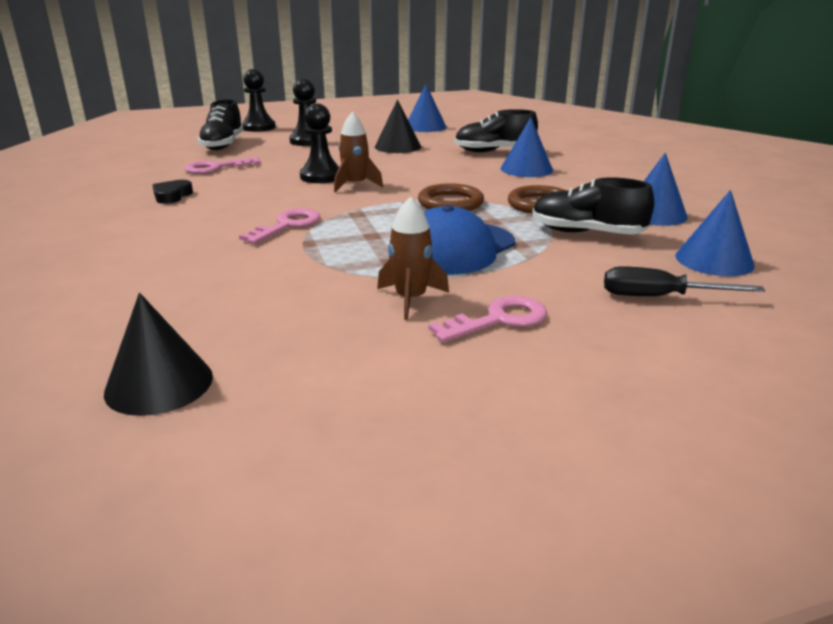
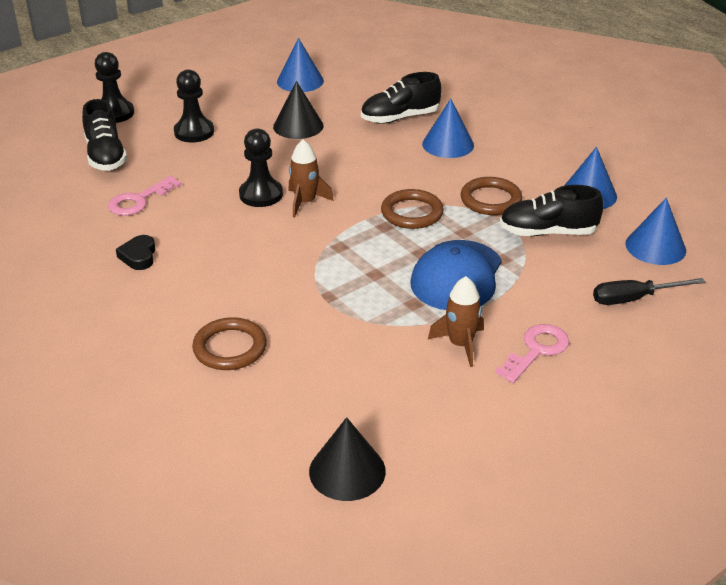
camera: 20 degrees left, 10 degrees up
pink key [239,208,321,244] -> none
none -> brown ring [192,317,267,370]

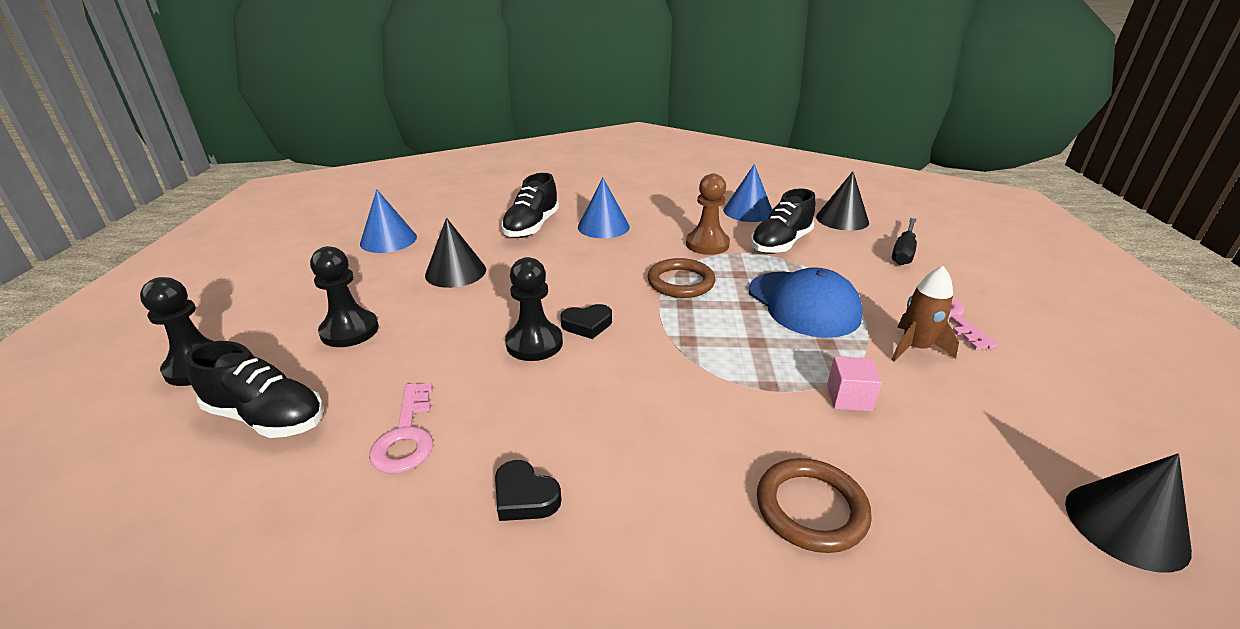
camera: 50 degrees left, 5 degrees down
brown rocket [288,140,334,218] -> black heart [561,304,612,339]
brown ring [461,177,522,215] -> brown pawn [686,174,730,255]
blue cone [625,198,686,265] -> black cone [816,172,869,231]
none -> pink cube [827,356,882,411]

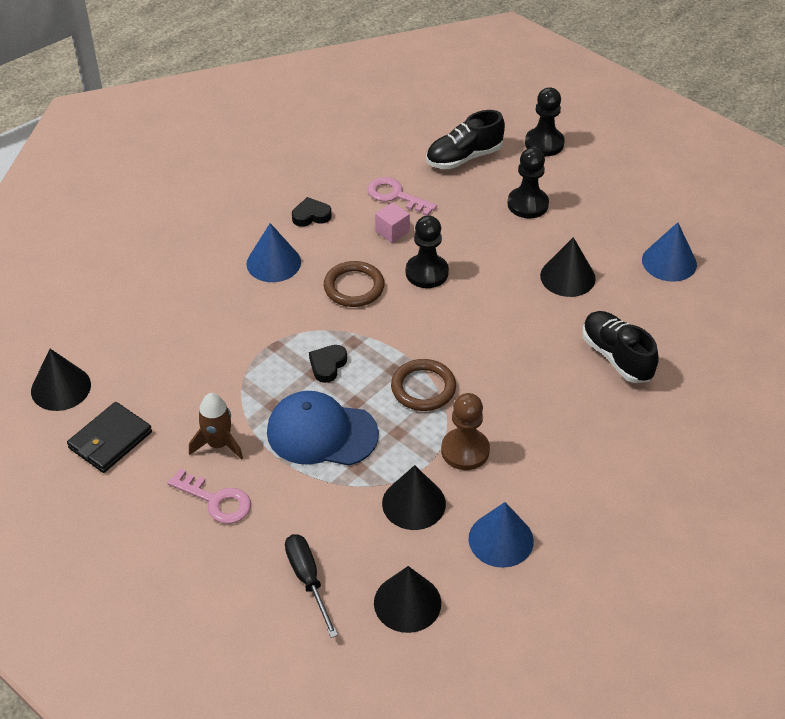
camera: 130 degrees right, 15 degrees up
black heart [561,304,612,339] -> black heart moved to [309,345,347,383]
blue cone [578,178,630,238] -> blue cone moved to [246,223,301,282]
black shoe [751,189,816,254] -> black cone [382,465,446,530]
brown ring [757,458,872,553] -> brown ring moved to [324,261,384,307]
pink cube [827,356,882,411] -> pink cube moved to [375,202,410,243]
none -> black wallet [67,402,152,473]

